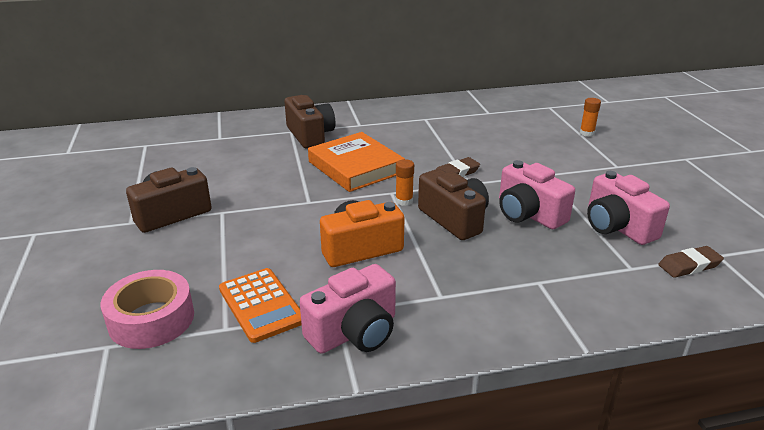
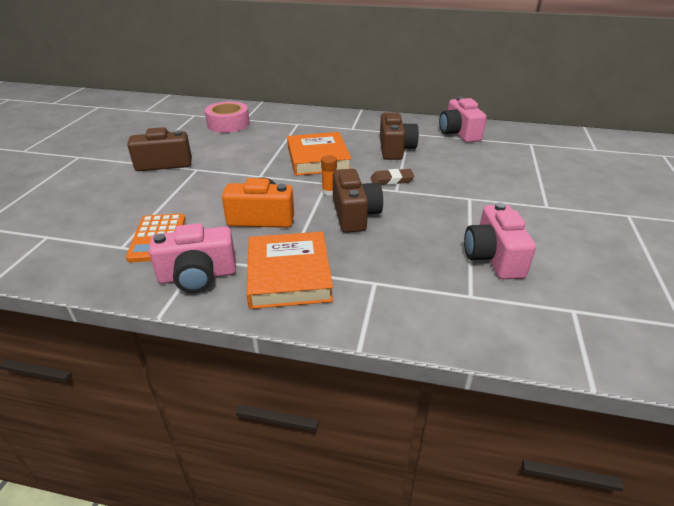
camera: 25 degrees right, 5 degrees up
pink tape [101,270,194,349] -> pink tape moved to [205,101,250,133]
brown camera [284,95,335,148] -> brown camera moved to [380,113,419,160]
pink camera [499,160,575,230] -> pink camera moved to [439,96,487,142]
orange glue stick [580,98,601,137] -> none
brown eraser [658,246,724,278] -> none
none -> orange book [246,232,333,309]

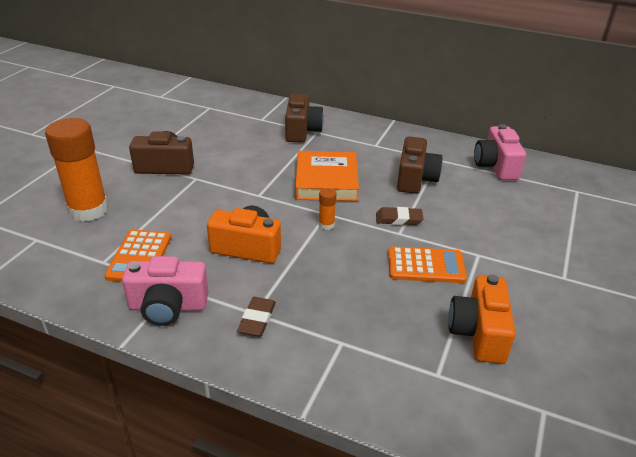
camera: 10 degrees right, 0 degrees up
pink tape [205,101,250,133] -> none
orange book [246,232,333,309] -> brown eraser [237,297,276,337]
brown camera [333,169,383,233] -> brown camera moved to [285,94,324,143]
pink camera [464,202,536,279] -> orange camera [448,274,516,364]
none -> orange glue stick [45,118,109,222]
none -> orange calculator [388,246,467,283]

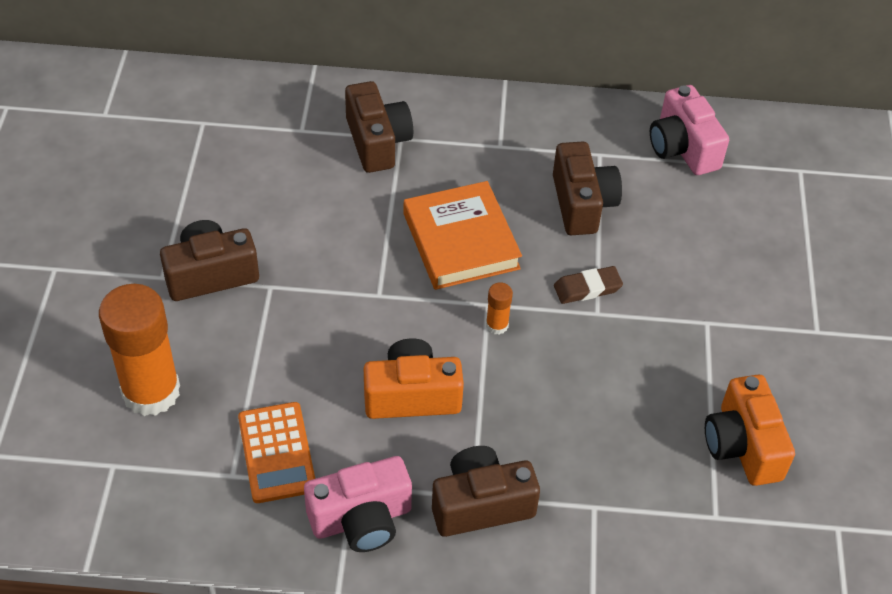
camera: 20 degrees left, 15 degrees up
brown eraser [237,297,276,337] -> brown camera [432,446,540,537]
orange calculator [388,246,467,283] -> none

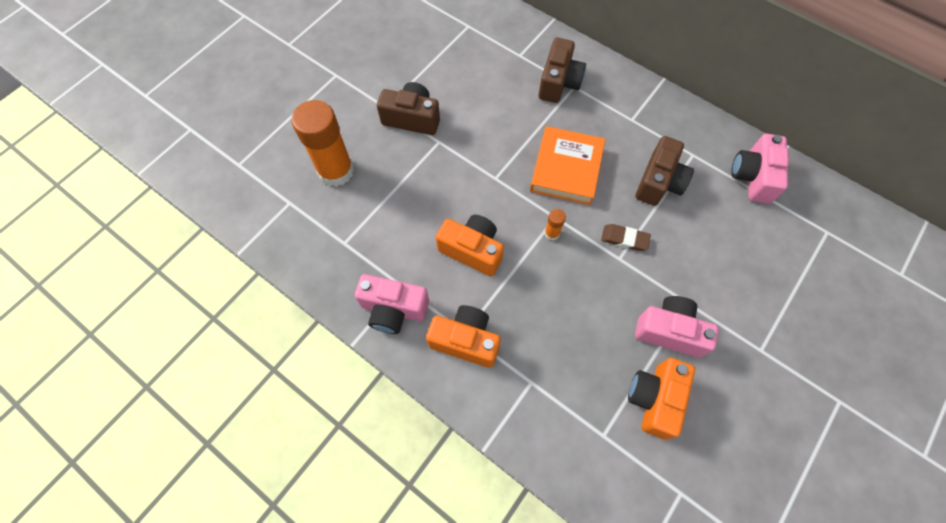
camera: 35 degrees right, 15 degrees up
orange calculator [238,402,315,503] -> none
brown camera [432,446,540,537] -> orange camera [426,305,501,368]
none -> pink camera [635,296,719,358]

